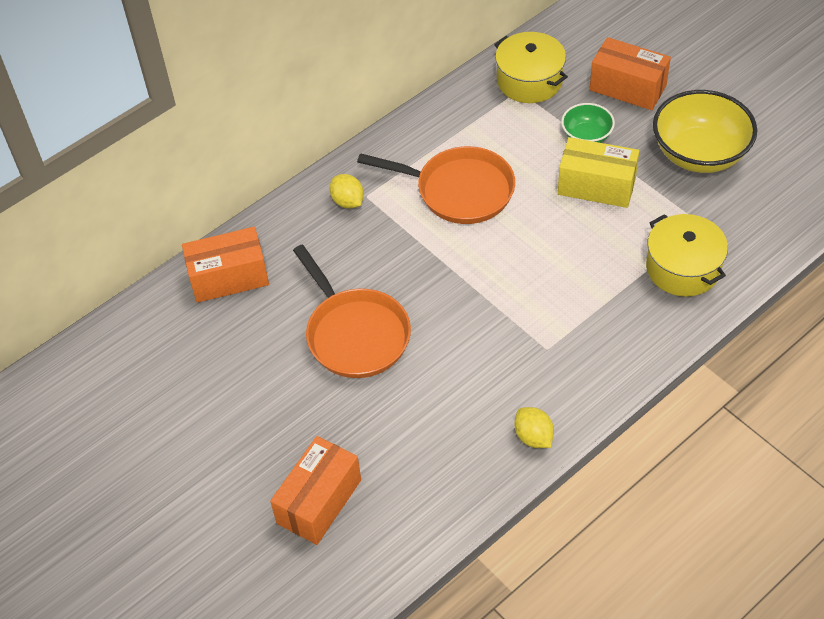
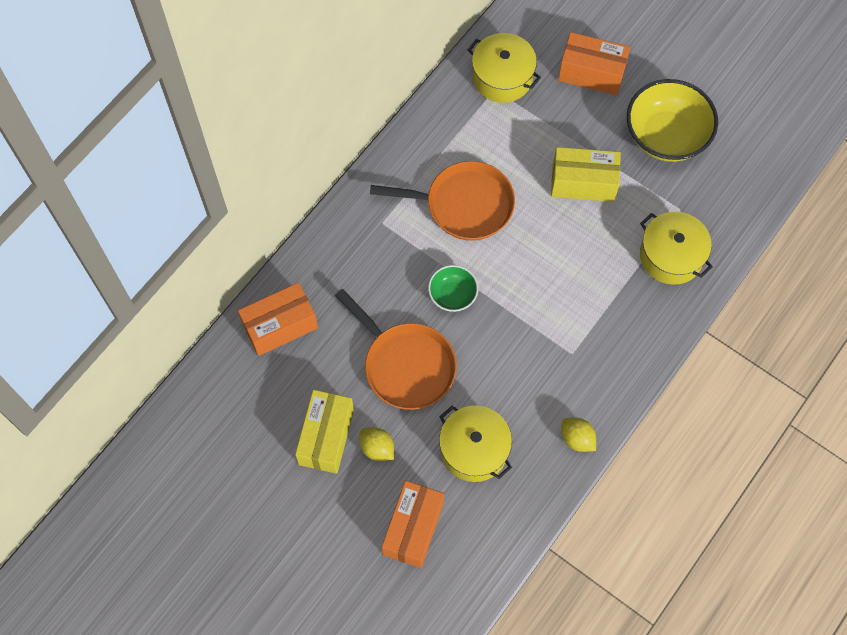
camera: 15 degrees left, 15 degrees up
yellow lemon [330,174,364,208] -> yellow lemon moved to [359,427,394,461]
green bowl [561,103,615,143] -> green bowl moved to [428,265,479,312]
none -> yellow box [295,390,354,474]
none -> yellow pot [439,406,512,482]

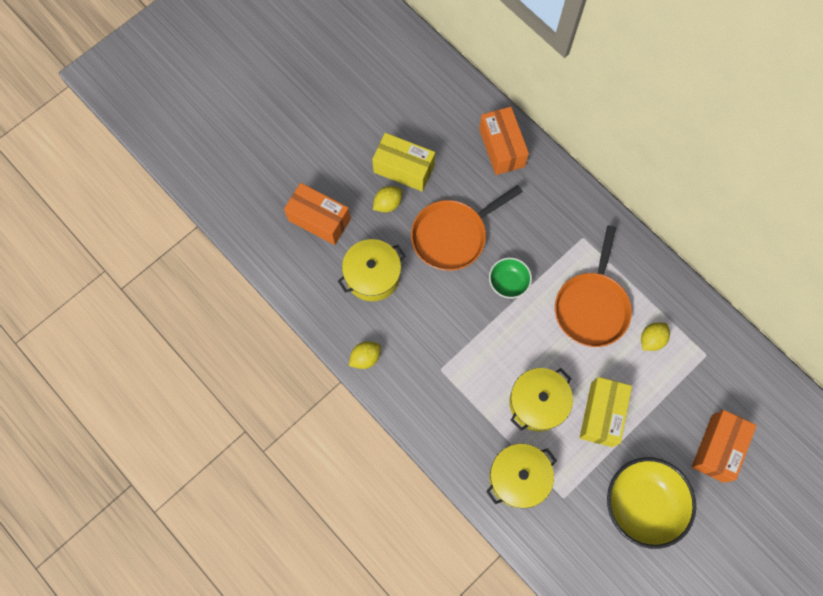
camera: 100 degrees right, 5 degrees up
yellow pot [468,33,541,103] -> yellow pot moved to [509,368,573,432]
none -> yellow lemon [641,322,670,351]

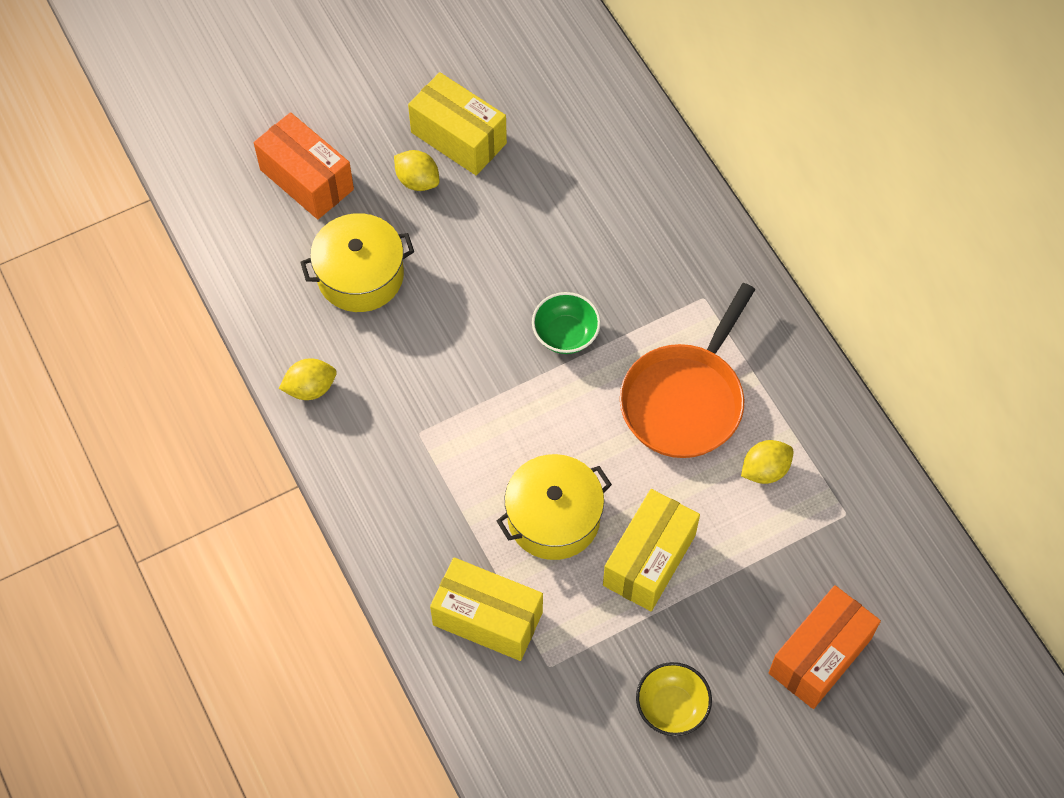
camera: 15 degrees right, 10 degrees down
yellow lemon [373,186,402,212] -> yellow lemon turned 60 degrees clockwise [394,150,439,191]
orange pan [411,185,523,271] -> none
orange box [479,107,529,175] -> none
yellow pot [486,444,557,509] -> yellow box [430,557,543,661]
yellow bowl [607,457,696,549] -> yellow bowl [636,662,712,736], size x0.53

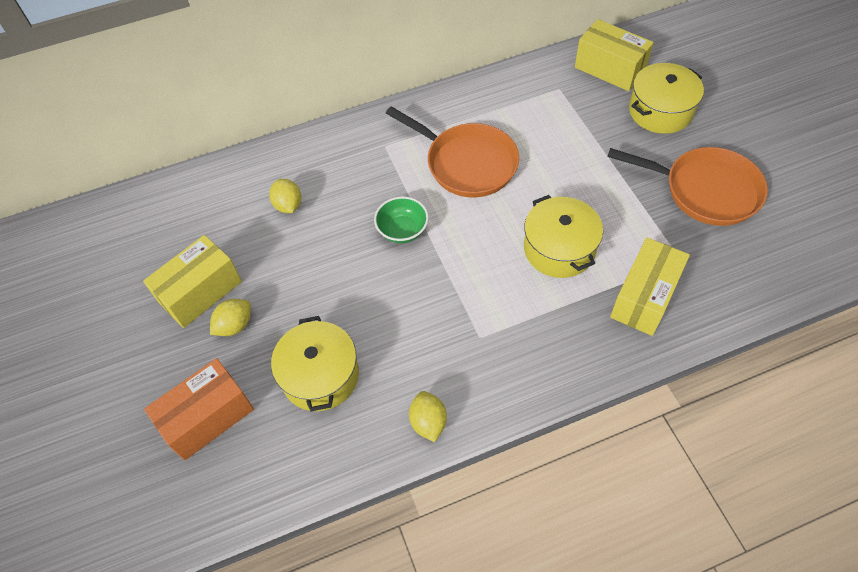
camera: 80 degrees left, 5 degrees down
yellow box [603,489,700,611] -> yellow box moved to [575,19,654,91]
yellow bowl [636,662,712,736] -> orange pan [607,147,768,226]
yellow lemon [741,440,794,484] -> yellow lemon moved to [269,179,301,213]
orange box [769,585,881,709] -> yellow pot [629,63,704,134]

